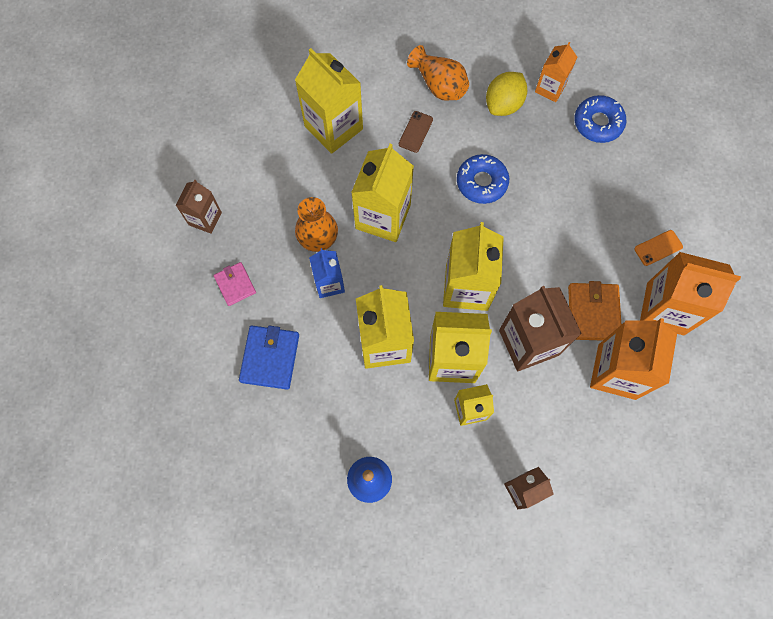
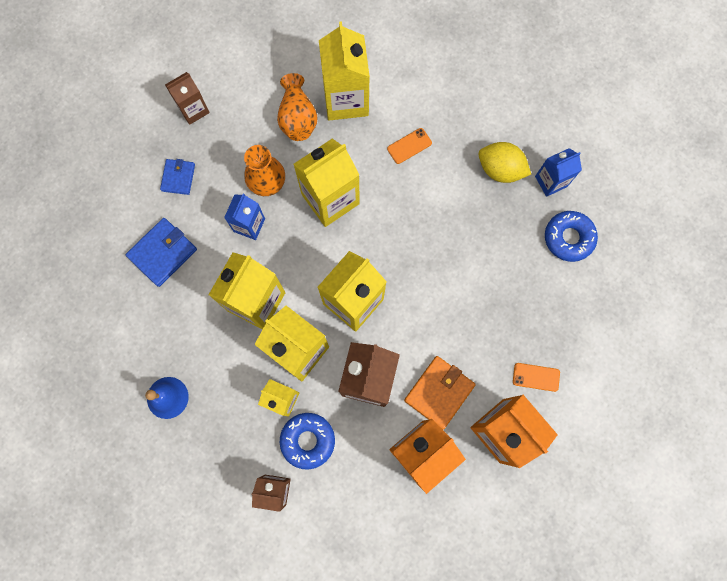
camera: 35 degrees right, 5 degrees up
pink wallet [214,262,256,306] -> blue wallet [160,159,195,195]
brown phone [399,111,433,153] -> orange phone [387,128,432,164]
orange vase [407,45,469,101] -> orange vase moved to [277,73,317,141]
blue donut [457,154,509,204] -> blue donut moved to [280,413,335,469]
yellow lemon [486,72,527,116] -> yellow lemon turned 45 degrees clockwise [479,142,531,183]
orange carton [535,42,577,102] -> blue carton [535,148,582,197]

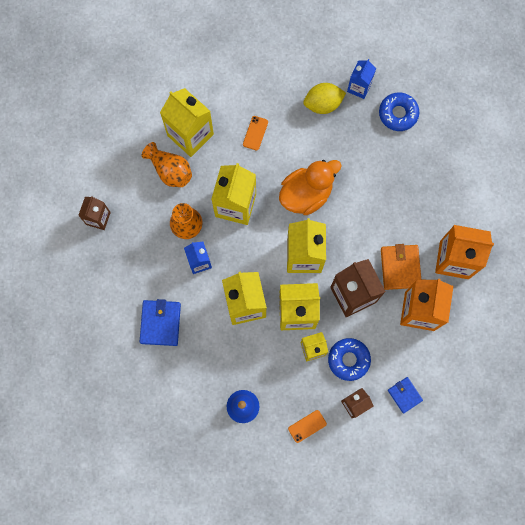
camera: 40 degrees left, 0 degrees up
blue wallet [160,159,195,195] -> blue wallet moved to [388,377,423,413]
orange phone [513,363,560,392] -> orange phone moved to [288,410,327,443]
none -> orange duck [279,160,342,215]

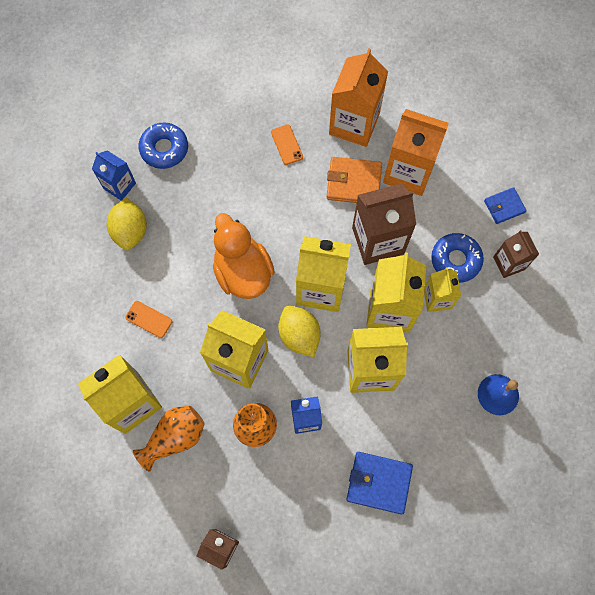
camera: 80 degrees left, 5 degrees down
orange phone [288,410,327,443] -> orange phone moved to [271,124,303,165]
none -> yellow lemon [278,306,321,357]

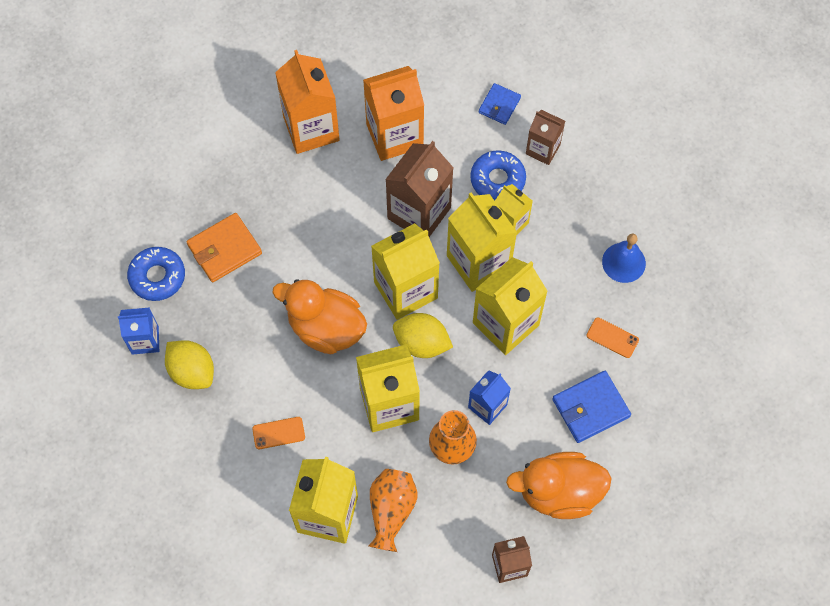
camera: 40 degrees left, 5 degrees down
orange phone [271,124,303,165] -> orange phone moved to [586,317,639,358]
orange wallet [326,157,382,203] -> orange wallet moved to [186,213,262,282]
none -> orange duck [506,452,612,519]

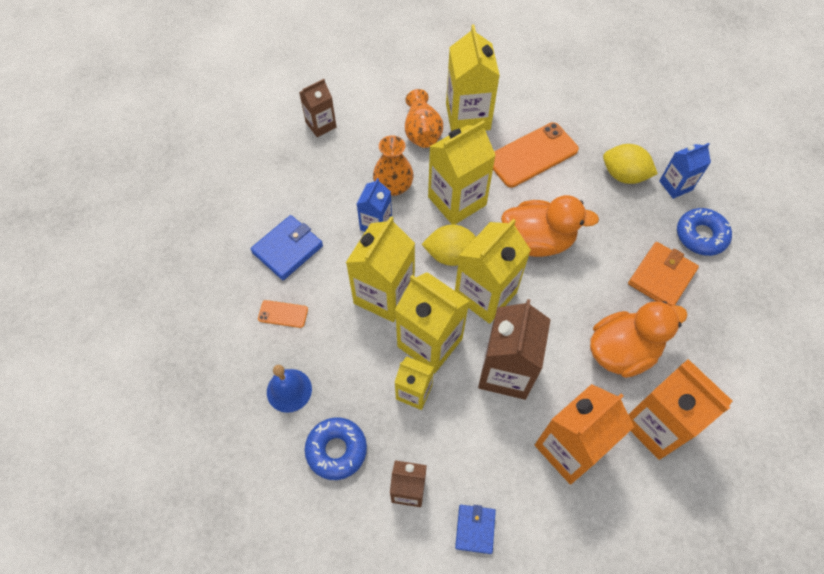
camera: 160 degrees right, 5 degrees down
orange phone [252,417,305,449] -> orange phone [493,122,579,188], size x2.10
blue donut [470,150,526,201] -> blue donut moved to [305,417,367,480]
orange duck [506,452,612,519] -> orange duck moved to [590,301,688,378]

